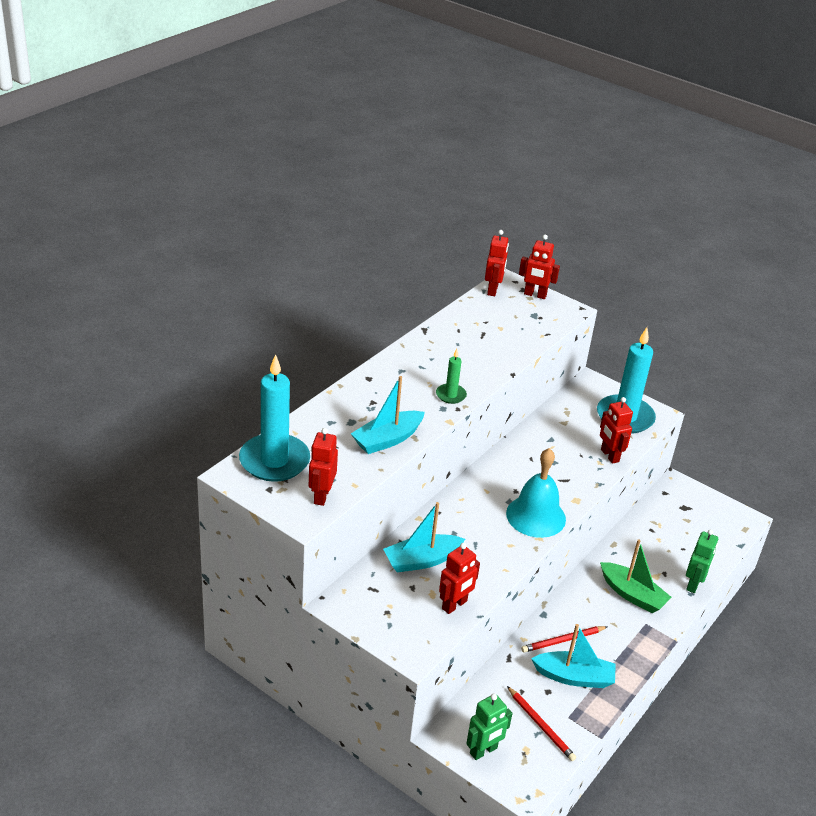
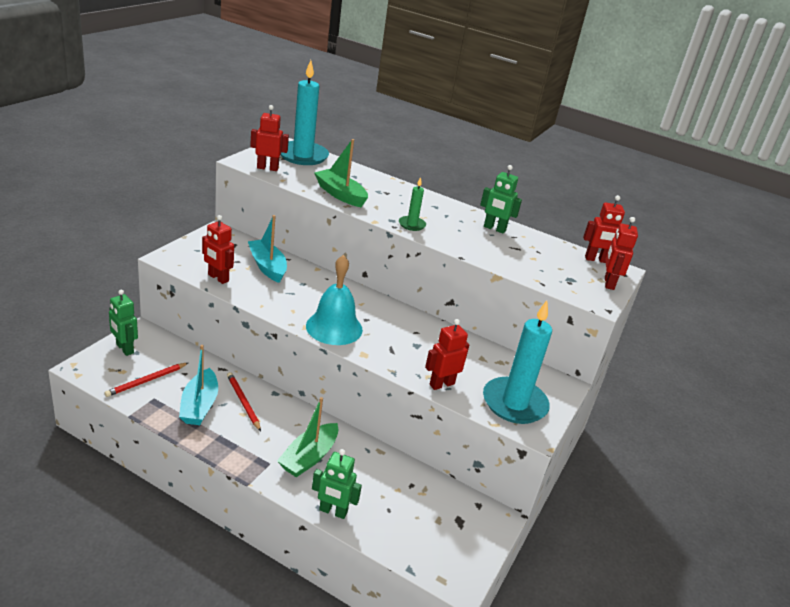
camera: 80 degrees right, 5 degrees down
turquoise boat [351,376,425,454] -> green boat [314,139,368,207]
none -> green robot [480,165,522,234]

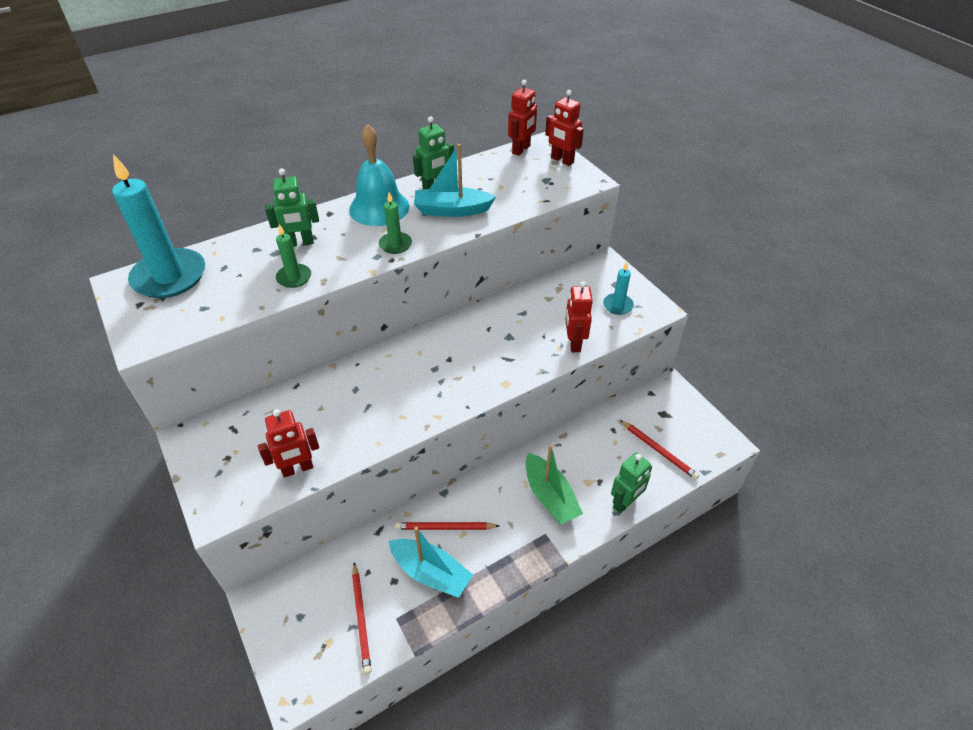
camera: 55 degrees left, 15 degrees up
green robot [109,290,138,356] -> green robot moved to [265,169,319,247]
turquoise boat [248,215,287,283] -> turquoise boat moved to [414,144,496,217]
red robot [250,105,289,171] -> none
turquoise bell [306,255,363,345] -> turquoise bell moved to [349,124,409,226]
green boat [314,139,368,207] -> green candle [276,224,311,288]
turquoise candle [483,300,552,424] -> turquoise candle [603,262,634,315], size x0.48
none -> red pencil [620,420,699,480]

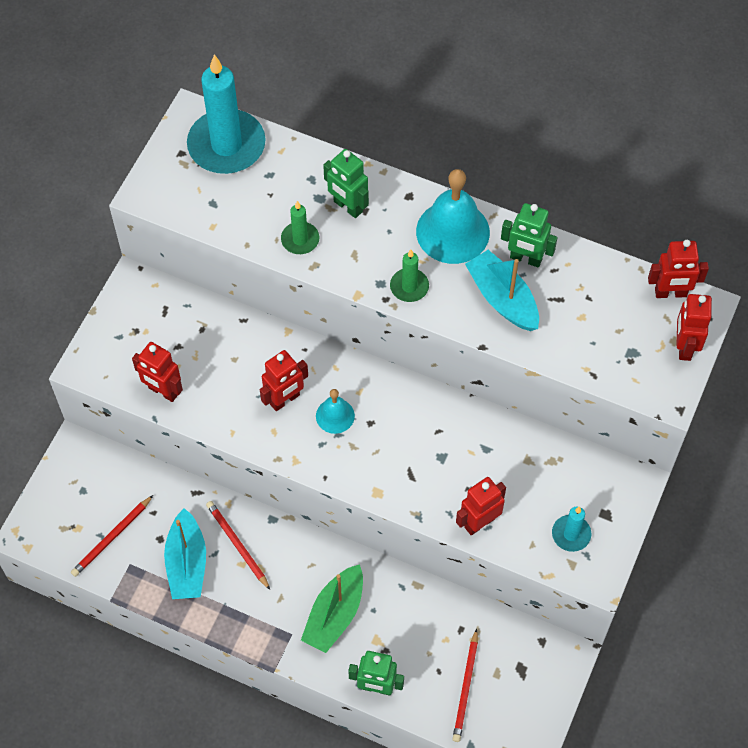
camera: 55 degrees right, 15 degrees up
none -> red robot [260,350,308,411]
none -> turquoise bell [316,389,355,434]

